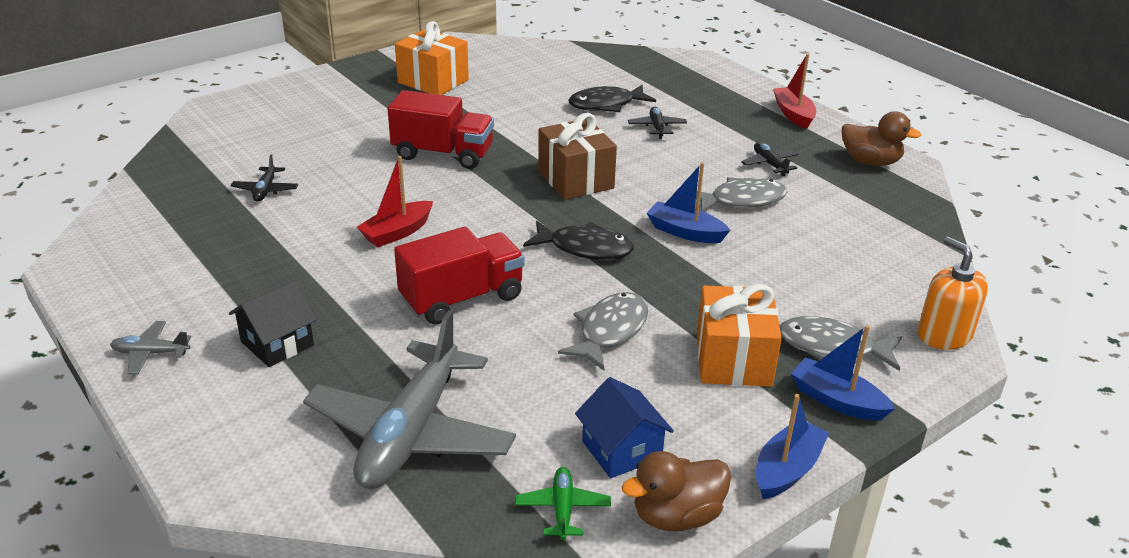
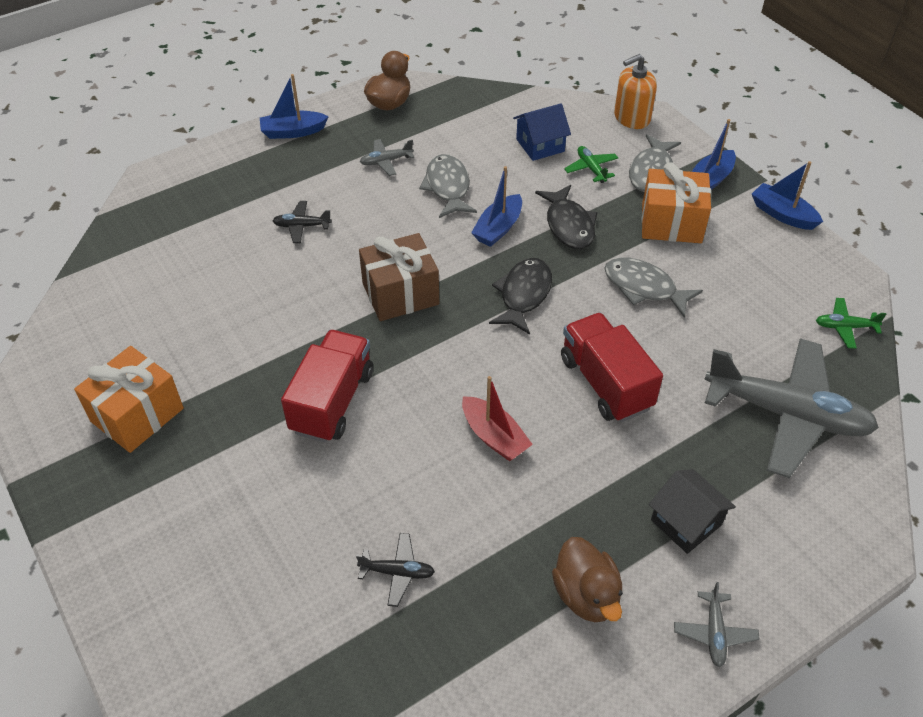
camera: 85 degrees left, 15 degrees up
black fish [569,85,656,112] -> black fish moved to [535,185,598,249]
blue house [575,377,674,478] -> blue house moved to [513,103,571,161]
brown duck [622,451,731,531] -> brown duck moved to [552,537,623,622]
black plane [741,142,799,176] -> grey plane [360,139,414,176]
red boat [773,54,816,129] -> blue boat [260,74,329,139]
none -> green plane [564,146,618,183]

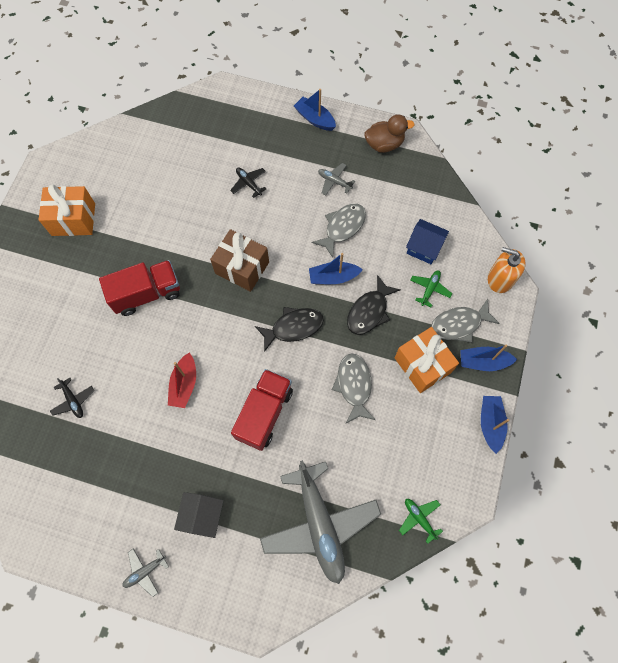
camera: 50 degrees right, 20 degrees up
brown duck [552,537,623,622] -> none

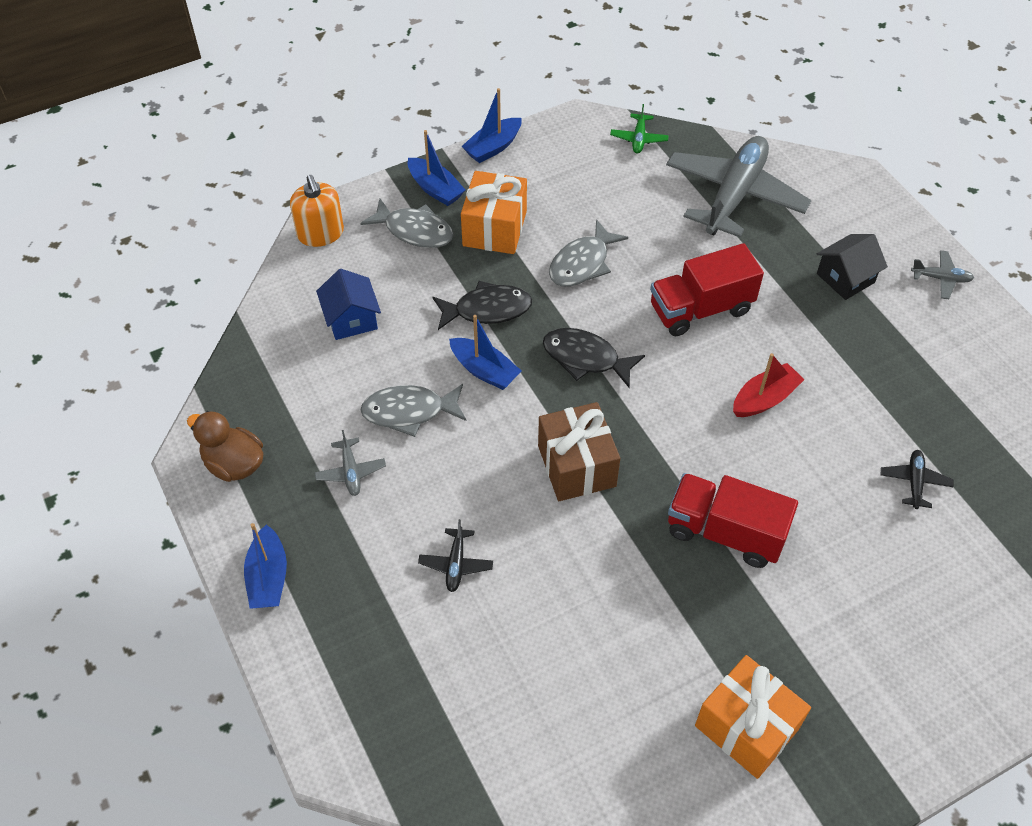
camera: 135 degrees left, 15 degrees down
green plane [410,270,452,307] -> none

